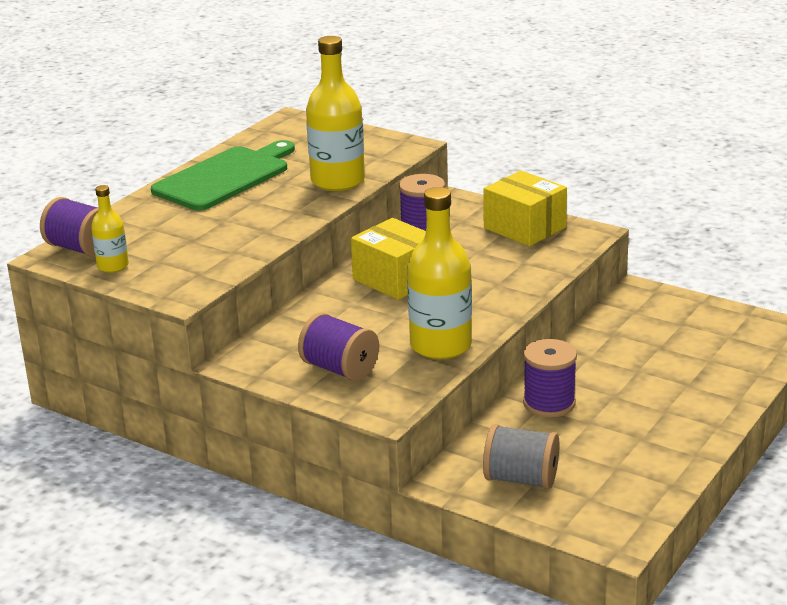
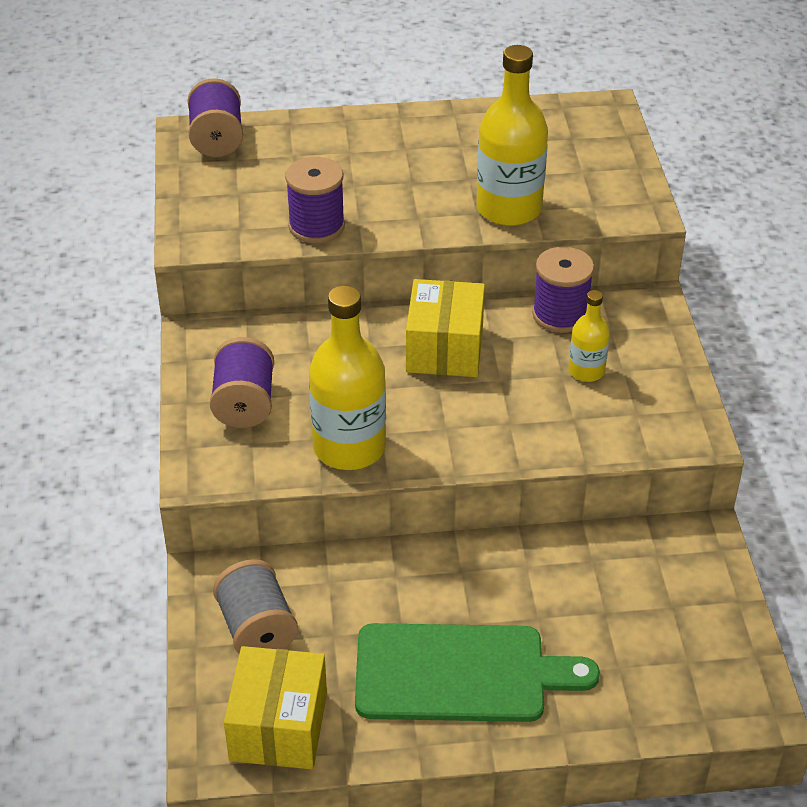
camera: 50 degrees right, 15 degrees up
yellow bottle [91,185,129,273] -> yellow bottle moved to [569,290,610,382]
green cutting board [151,140,295,211] -> green cutting board moved to [355,623,600,722]
yellow box [483,170,567,246] -> yellow box moved to [224,646,327,769]
purple spool [523,339,577,418] -> purple spool moved to [285,157,345,243]

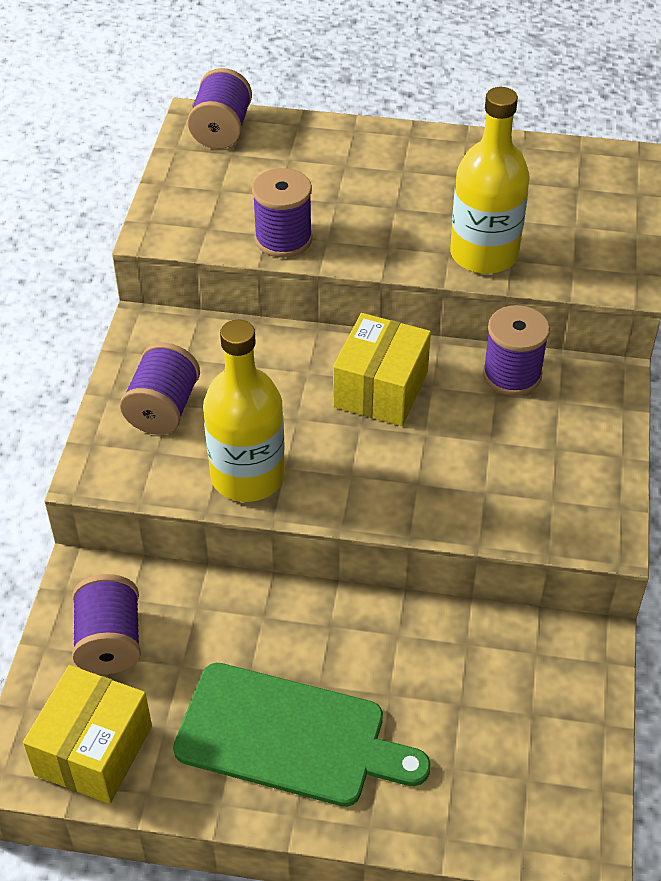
camera: 15 degrees right, 5 degrees up
grey spool [213,559,298,654] -> purple spool [72,574,141,674]
yellow bottle [569,290,610,382] -> none

